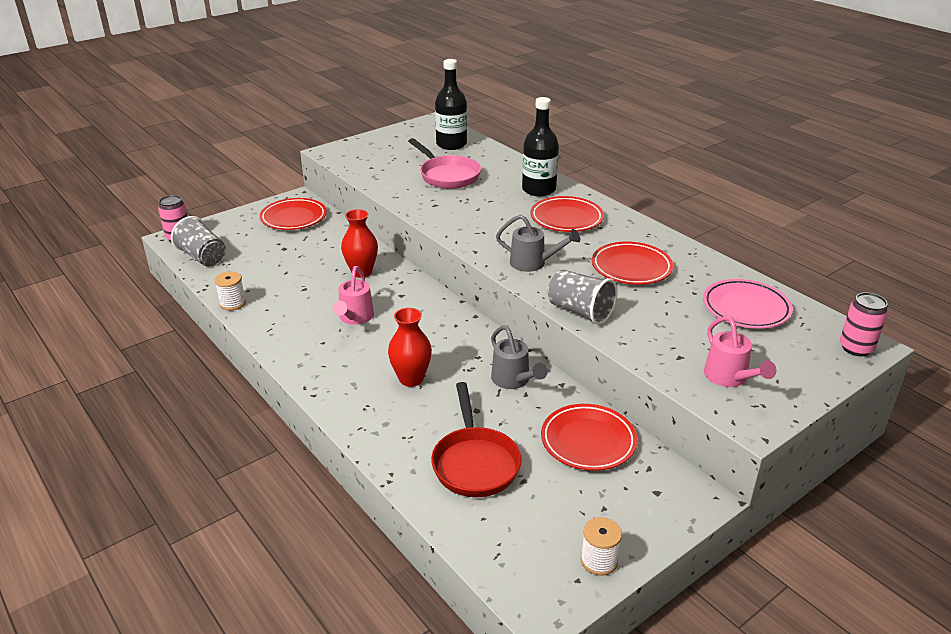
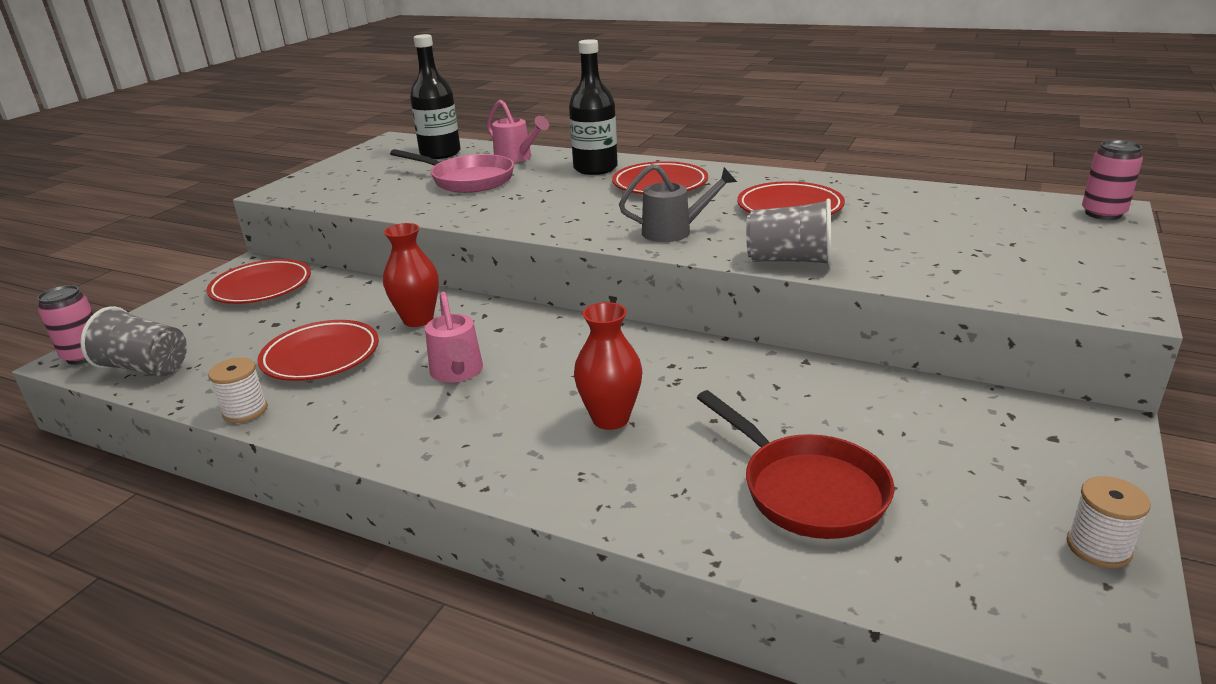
camera: 25 degrees left, 5 degrees down
grey watering can [491,325,548,389] -> none
red plate [541,404,637,471] -> red plate moved to [257,320,379,381]
pink plate [703,279,793,328] -> none
pink watering can [704,316,776,387] -> pink watering can moved to [487,100,549,163]

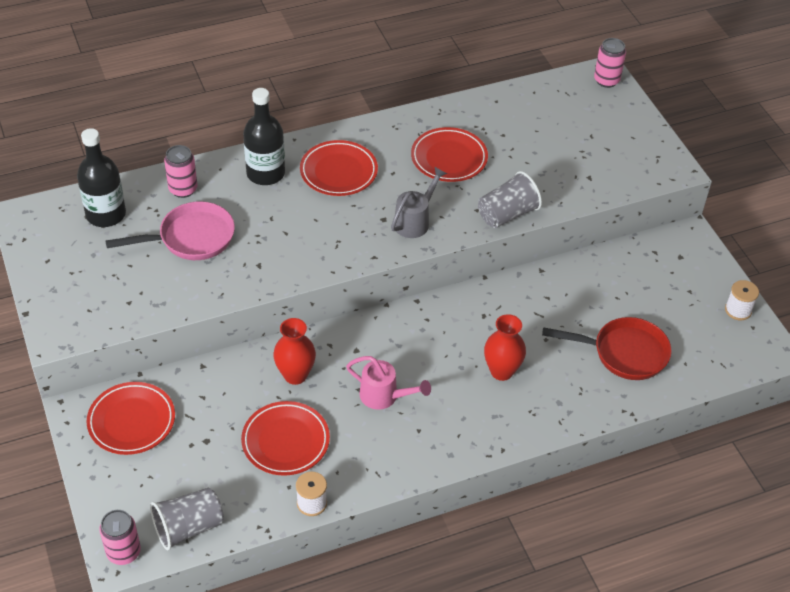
camera: 50 degrees left, 20 degrees up
pink watering can [487,100,549,163] -> pink can [164,145,198,198]

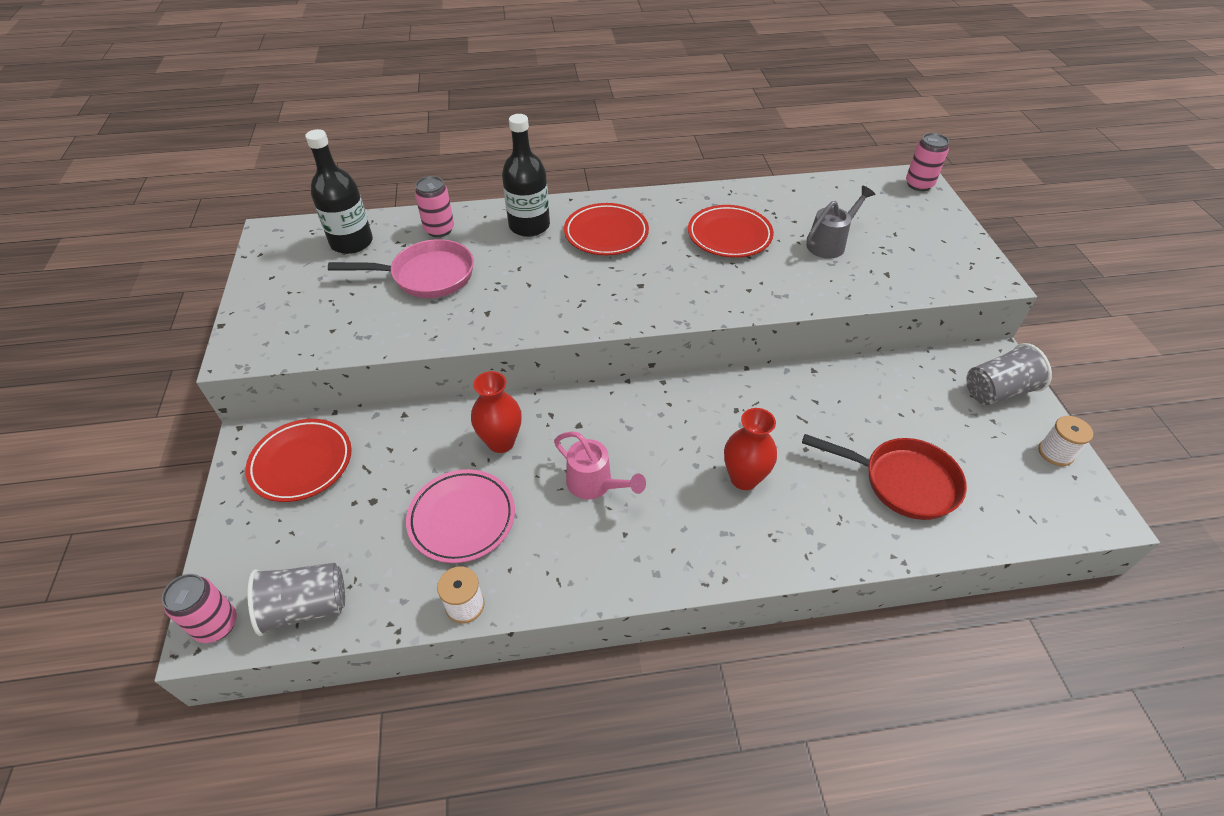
camera: 15 degrees right, 0 degrees up
red plate [241,401,330,476] -> pink plate [406,469,515,563]
grey watering can [391,167,447,238] -> grey watering can moved to [806,186,875,259]
grey cup [478,171,542,228] -> grey cup moved to [966,343,1052,405]

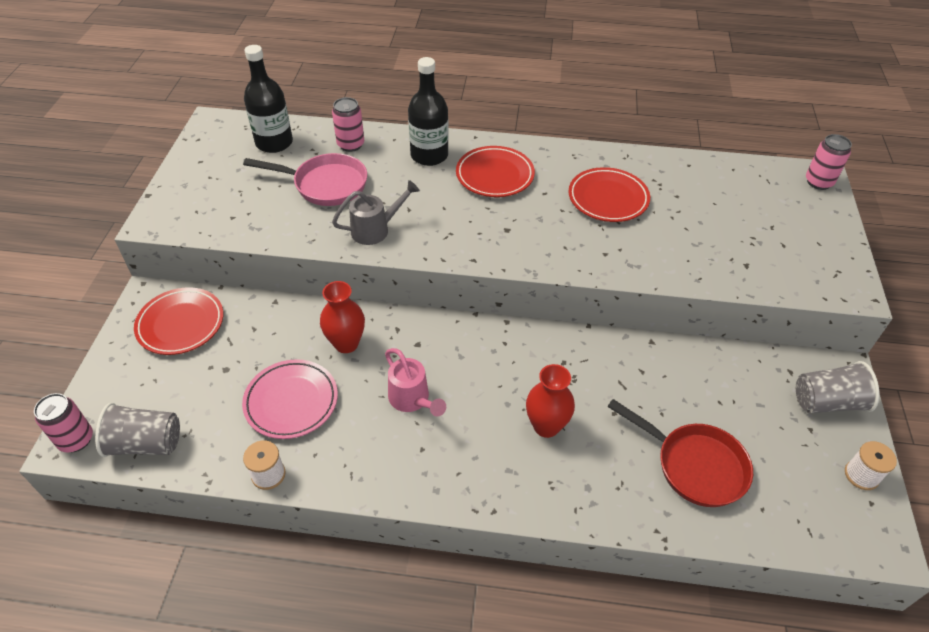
camera: 15 degrees right, 0 degrees up
grey watering can [806,186,875,259] -> grey watering can moved to [332,180,420,245]

